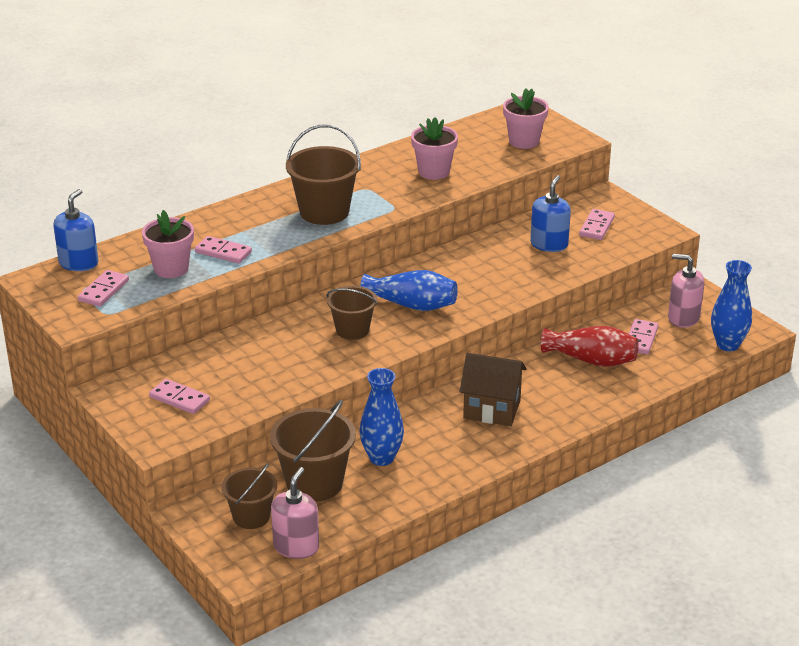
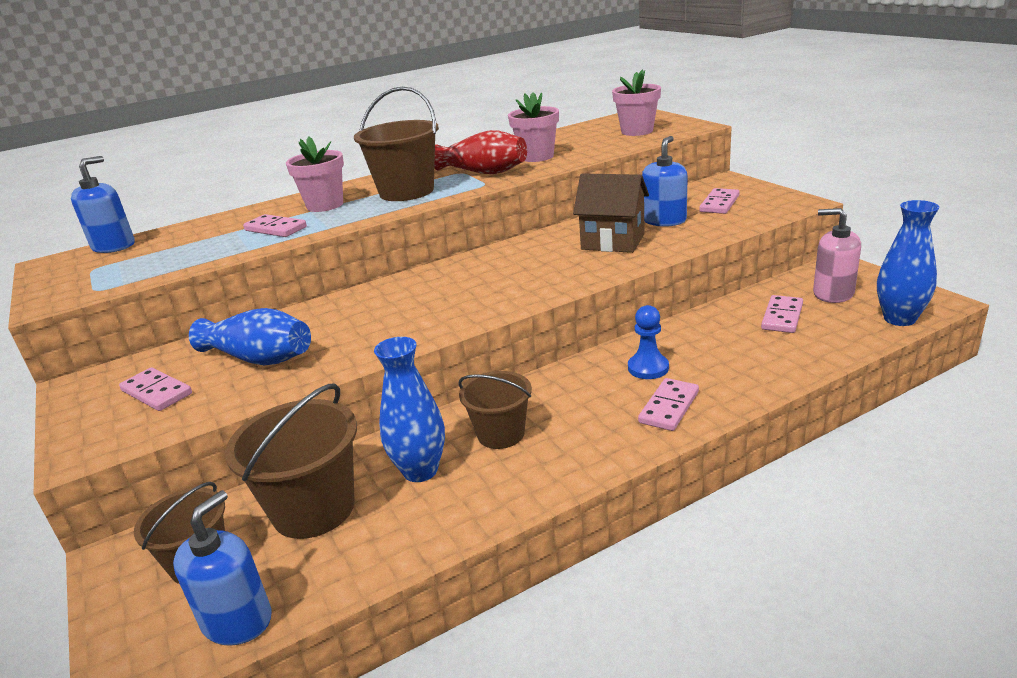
camera: 10 degrees right, 5 degrees down
pink domino [78,270,129,307] -> pink domino moved to [638,378,699,431]
pink flower pot [142,210,194,278] -> pink flower pot moved to [286,137,344,212]
pink soap dispenser [271,467,319,559] -> blue soap dispenser [173,490,272,646]
brown bucket [327,286,377,340] -> brown bucket moved to [458,371,532,449]
blue vase [360,270,458,311] -> blue vase moved to [189,308,311,365]
brown house [459,353,526,426] -> brown house moved to [573,173,649,253]
red vase [541,326,639,367] -> red vase moved to [434,130,527,174]
none -> blue pawn [628,305,669,379]

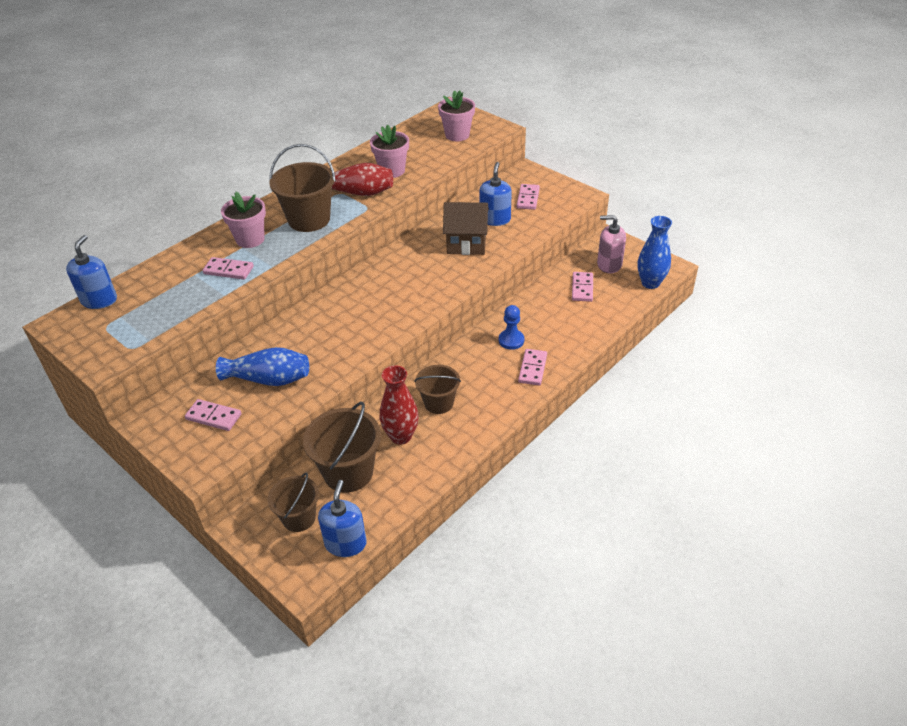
camera: 20 degrees left, 15 degrees up
blue vase [374,337,445,482] -> red vase [380,365,419,445]

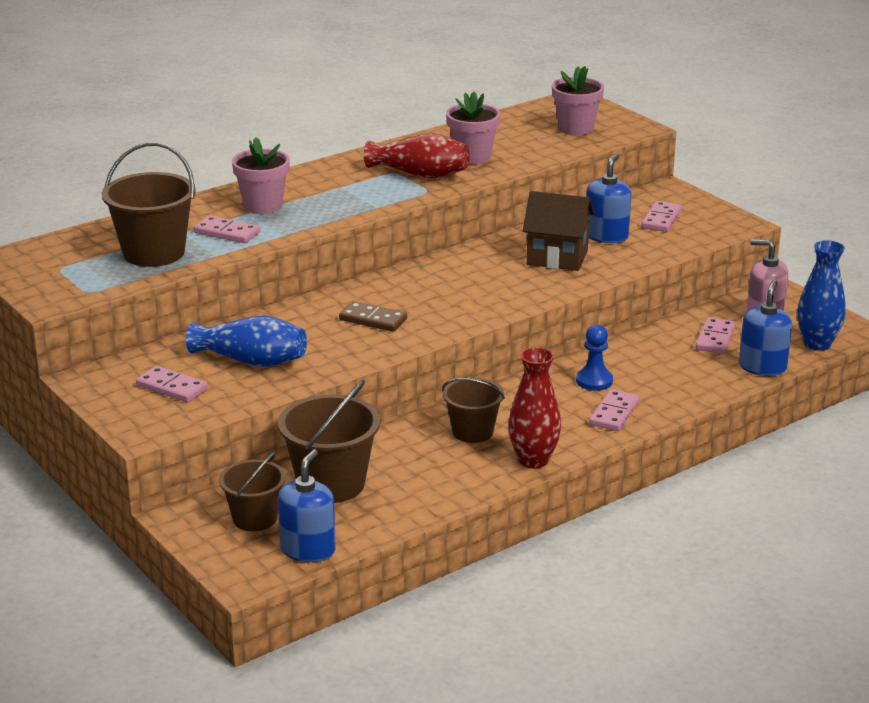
camera: 10 degrees right, 15 degrees down
blue soap dispenser [66,235,117,309] -> blue soap dispenser moved to [739,280,792,376]
brown bucket [269,144,336,232] -> brown bucket moved to [102,142,196,267]
red vase [380,365,419,445] -> red vase moved to [508,347,561,469]
none -> brown domino [339,301,407,332]

